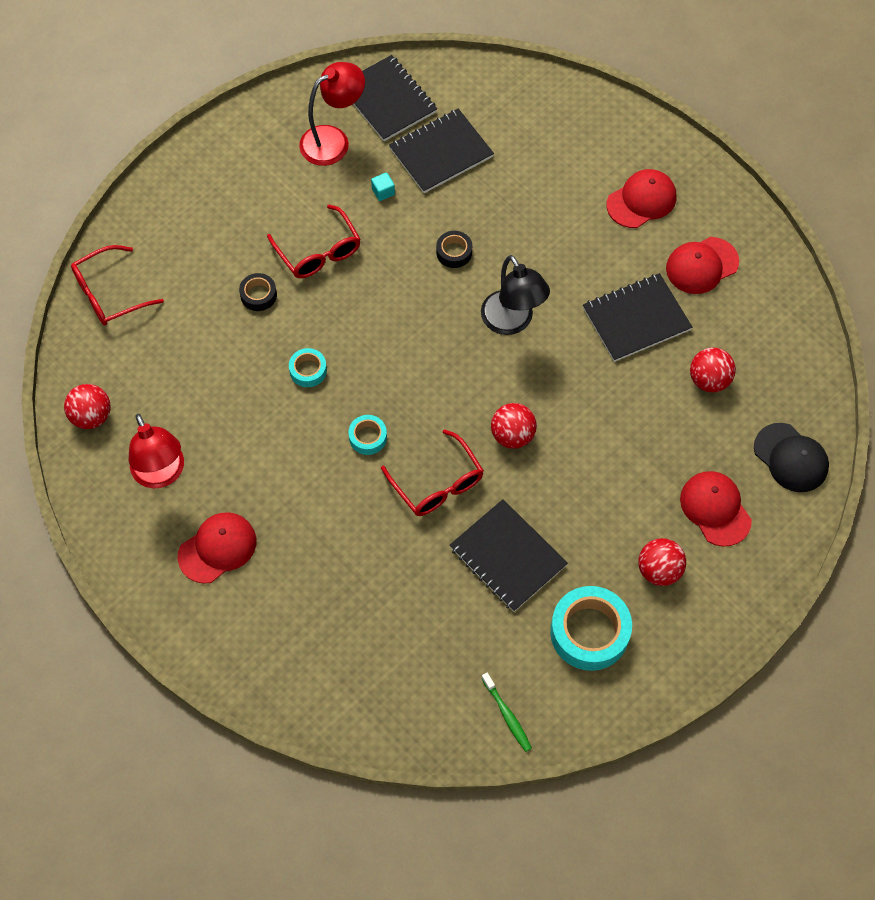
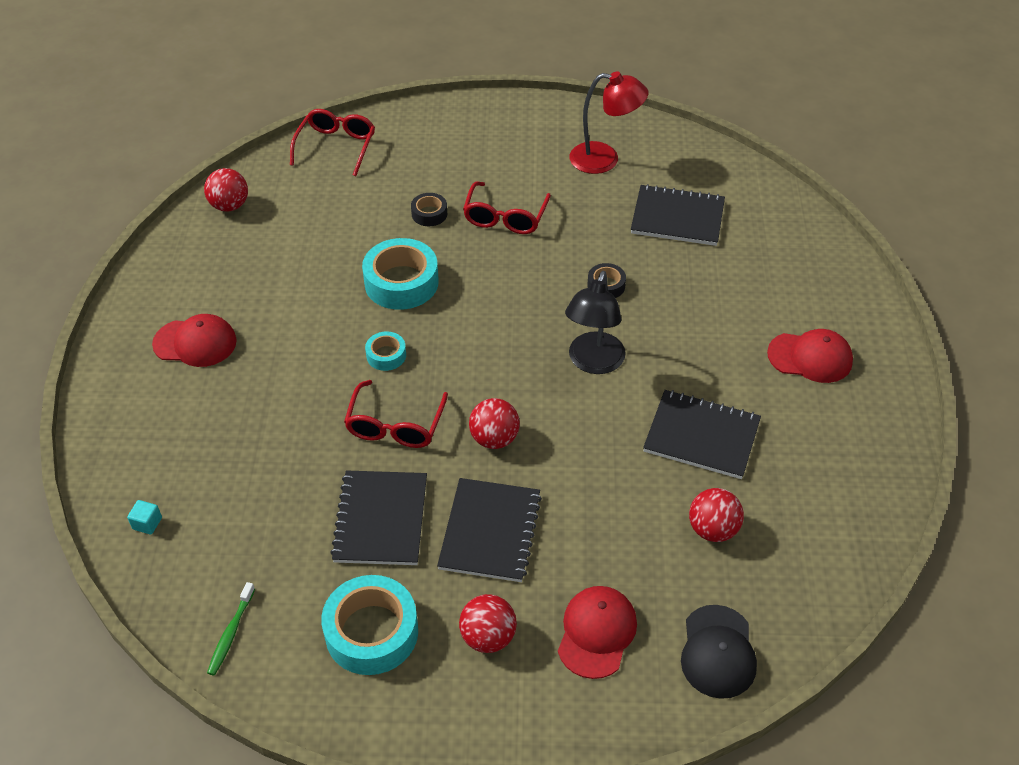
camera: 45 degrees right, 15 degrees down
red glasses [71,245,164,326] -> red glasses turned 90 degrees clockwise [290,109,375,176]
red lamp [128,414,184,488] -> none
turquoise tape [289,348,327,387] -> turquoise tape [362,238,439,310], size x1.96
black notebook [354,55,437,141] -> black notebook moved to [437,478,542,582]
turquoise cube [371,172,395,201] -> turquoise cube moved to [127,500,162,534]
red cap [666,237,739,294] -> none

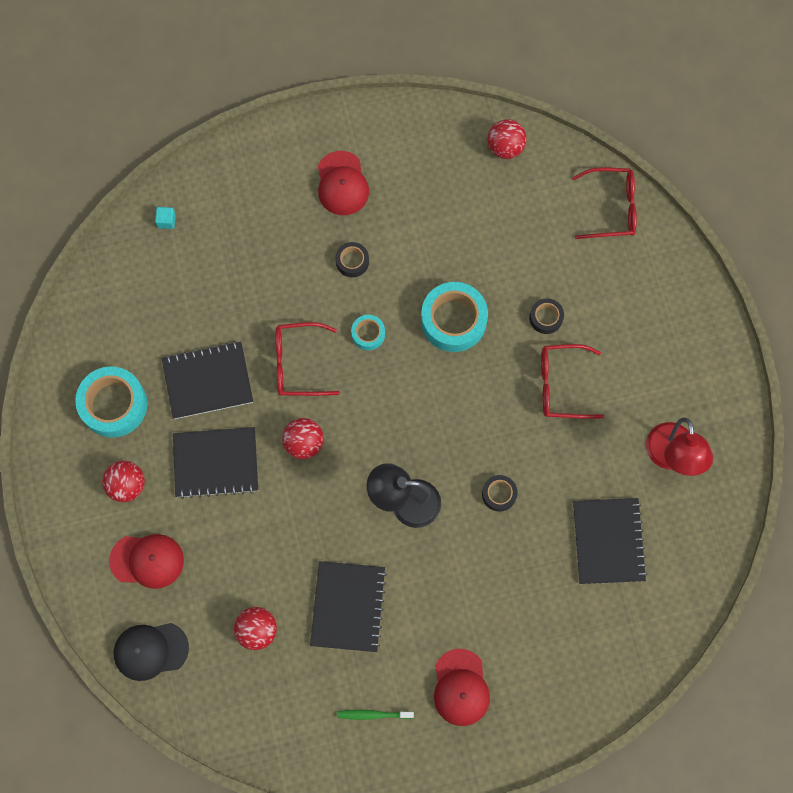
camera: 75 degrees right, 25 degrees up
green toothbrush [207,582,255,676] -> green toothbrush moved to [337,709,414,720]
none -> black tape [336,242,369,277]

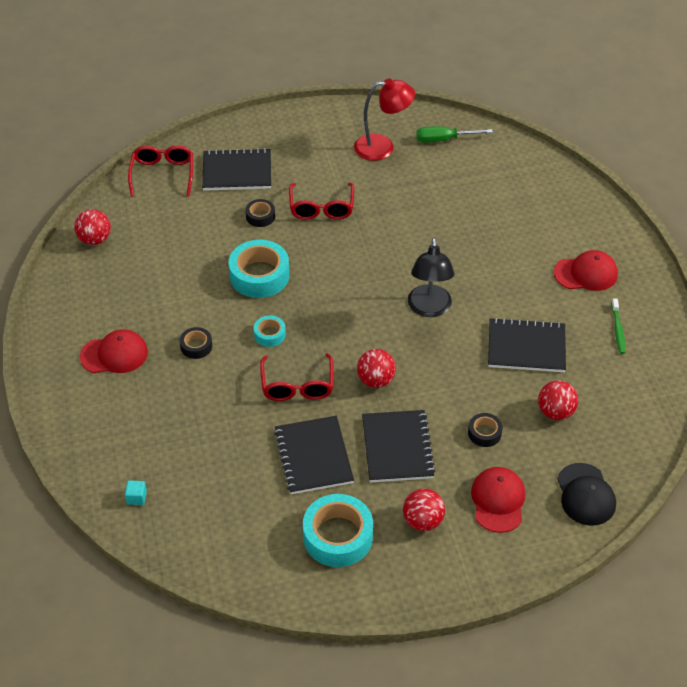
camera: 90 degrees left, 25 degrees down
black tape [482,475,518,512] -> black tape moved to [468,413,503,447]
black notebook [573,498,647,584] -> black notebook moved to [202,148,271,191]
none -> green screwdriver [416,126,493,142]

